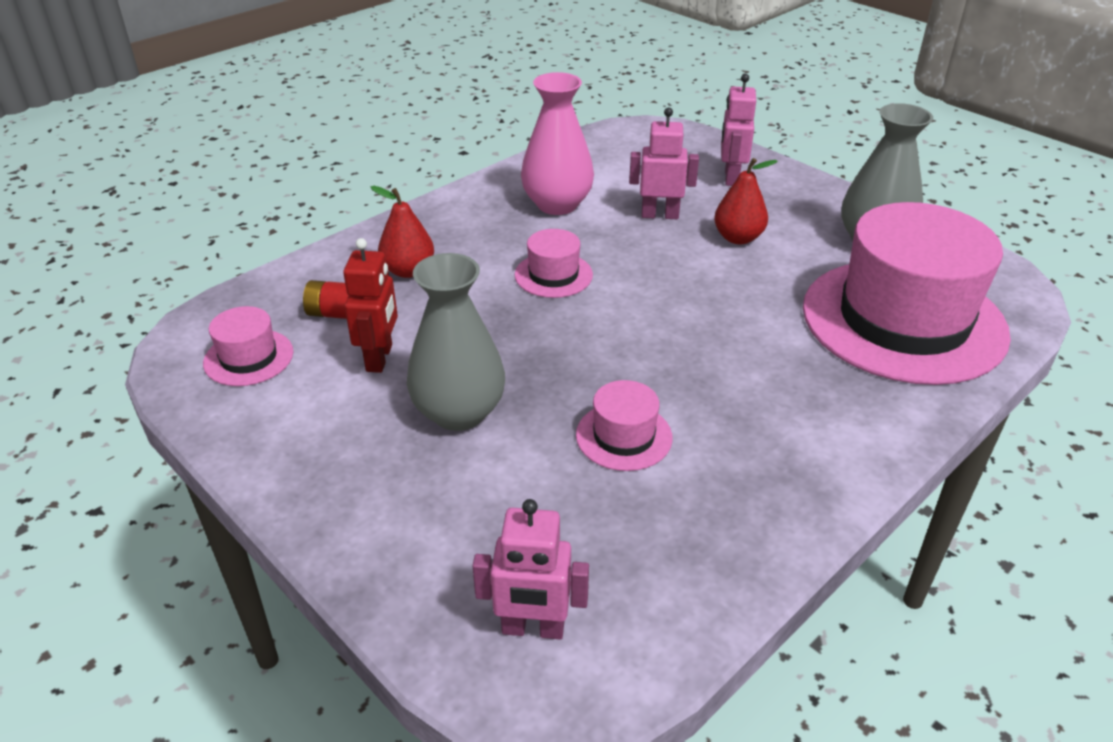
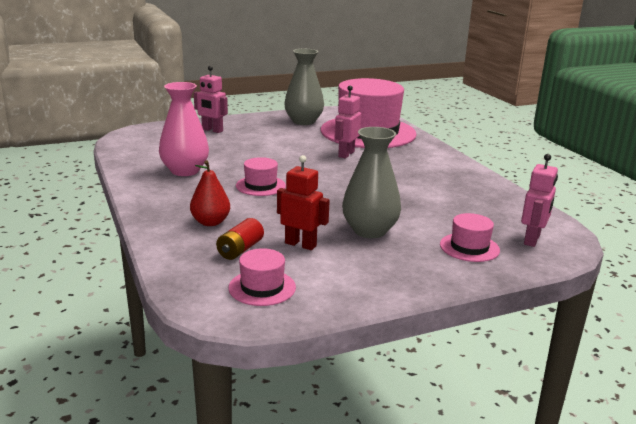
camera: 70 degrees left, 15 degrees down
pink hat [576,380,673,471] -> pink hat moved to [440,213,500,262]
pink robot [629,108,699,219] -> pink robot moved to [334,85,361,158]
red pear [714,158,778,244] -> none

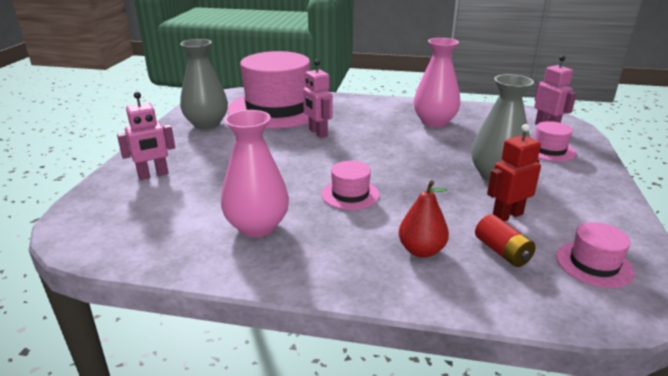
camera: 55 degrees left, 5 degrees up
none -> pink vase [414,38,460,127]

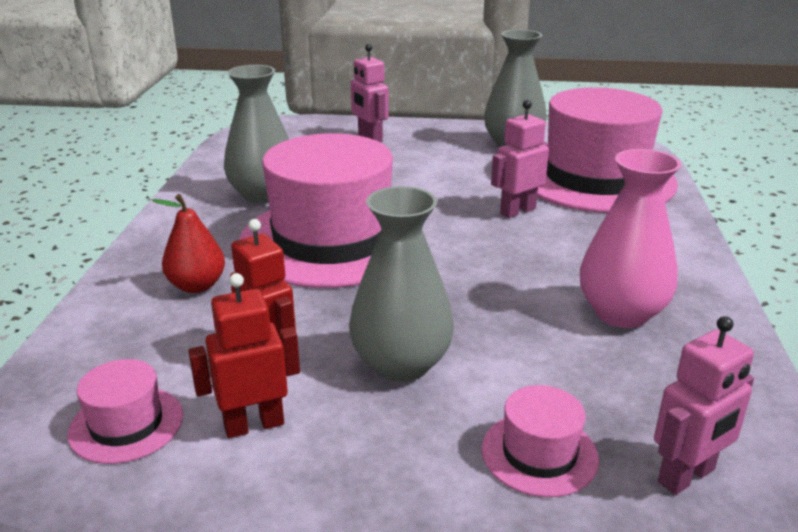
camera: 85 degrees right, 0 degrees up
pink vase [221,110,289,237] -> grey vase [224,65,289,203]
pink hat [321,161,380,210] -> pink hat [239,133,393,288], size x2.38
red battery [475,214,536,267] -> none
none -> red robot [188,273,300,438]

